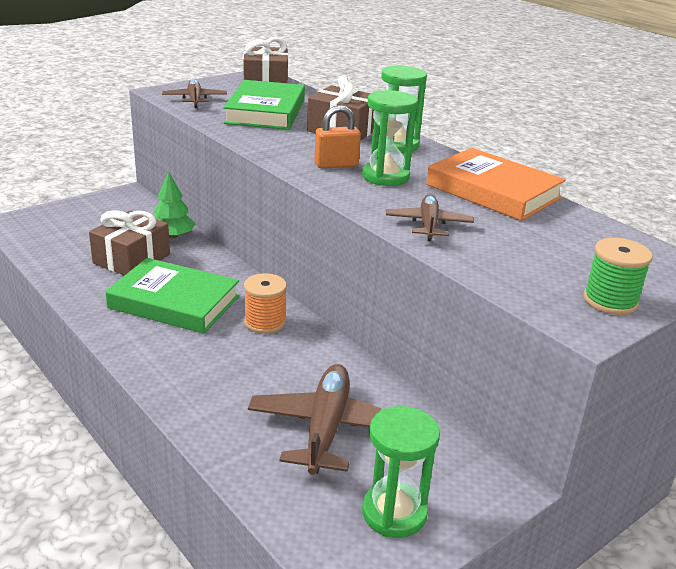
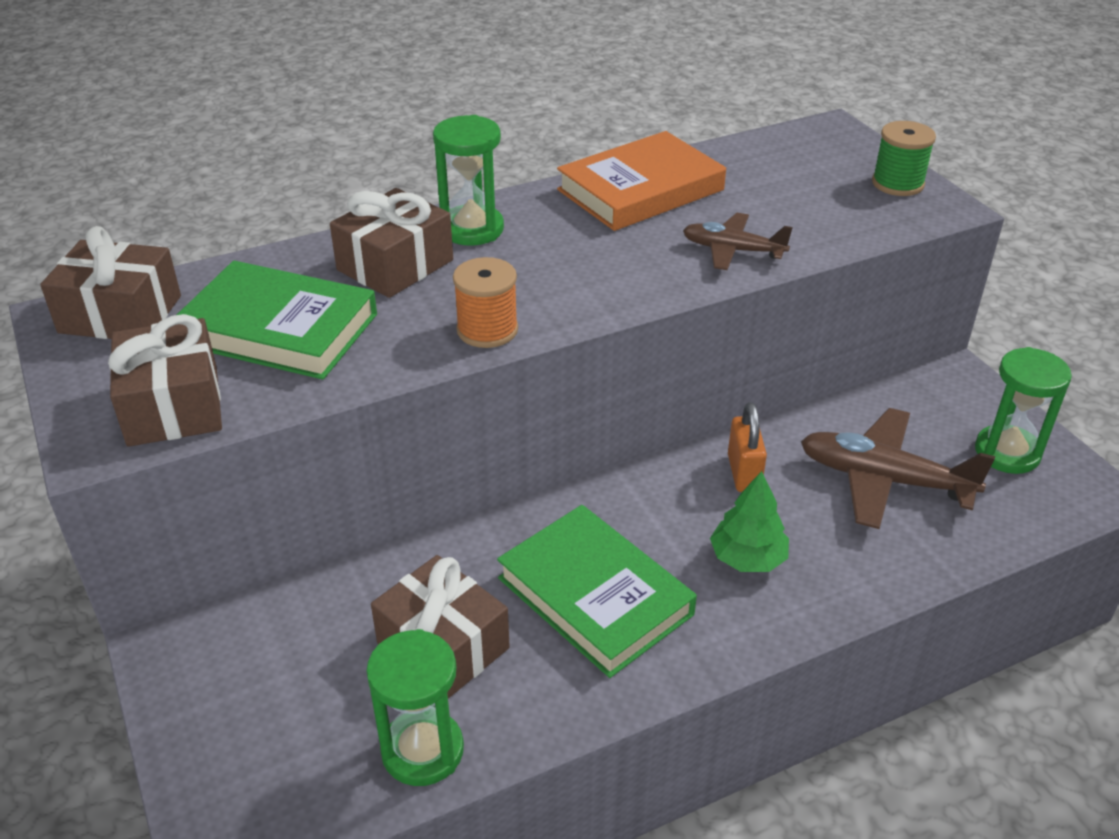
camera: 75 degrees left, 10 degrees up
green book [105,258,239,334] -> green book turned 75 degrees counterclockwise [497,505,697,678]
green tree [153,172,195,239] -> green tree moved to [710,471,789,572]
brown plane [162,79,227,108] -> brown gift [108,314,222,447]
orange spool [244,273,287,334] -> orange spool moved to [453,257,518,348]
orange padlock [314,105,361,168] -> orange padlock moved to [728,402,767,492]
green hourglass [362,90,418,186] -> green hourglass moved to [366,629,464,786]

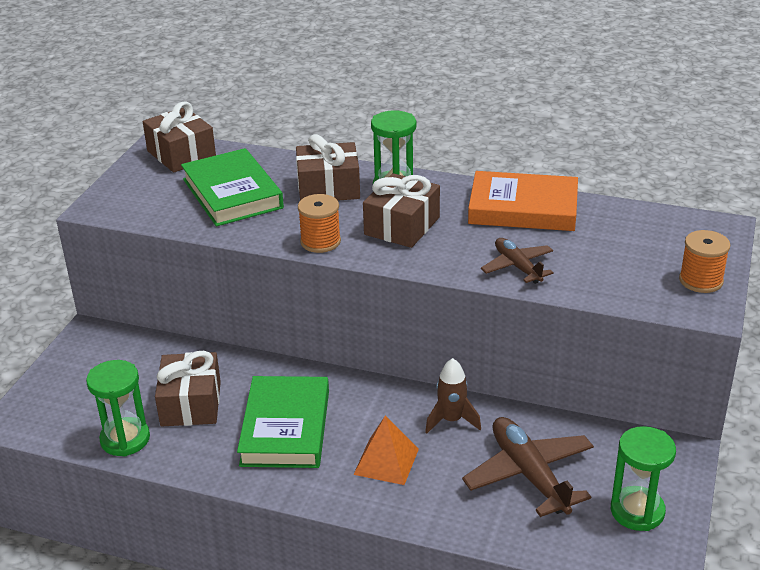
camera: 45 degrees right, 5 degrees down
brown gift [108,314,222,447] -> brown gift moved to [363,173,440,248]
green tree [710,471,789,572] -> orange pyramid [353,416,419,485]
orange padlock [728,402,767,492] -> brown rocket [425,358,481,433]
green spool [872,121,936,196] -> orange spool [679,230,730,293]

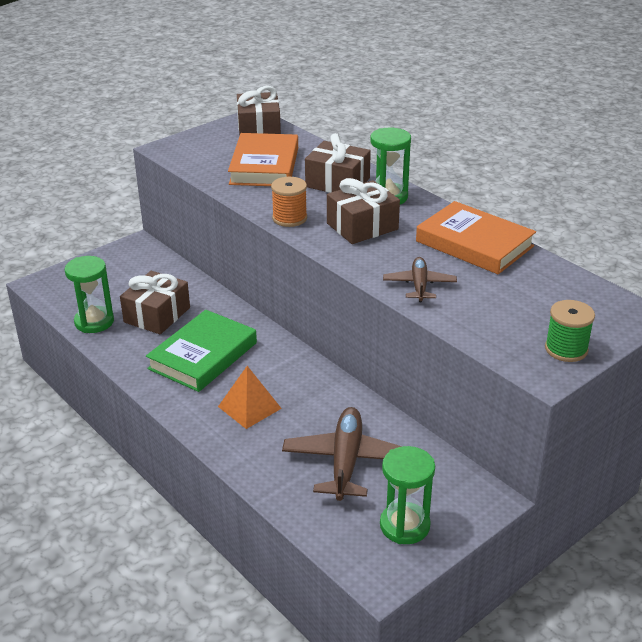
camera: 30 degrees right, 0 degrees up
green book [181,148,284,226] -> orange book [228,133,298,186]
brown rocket [425,358,481,433] -> none
orange spool [679,230,730,293] -> green spool [545,300,595,362]

